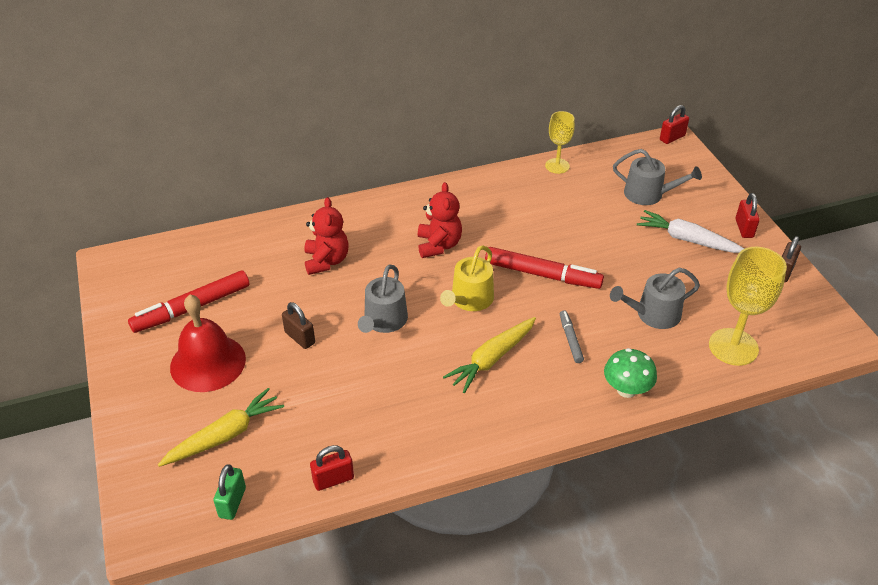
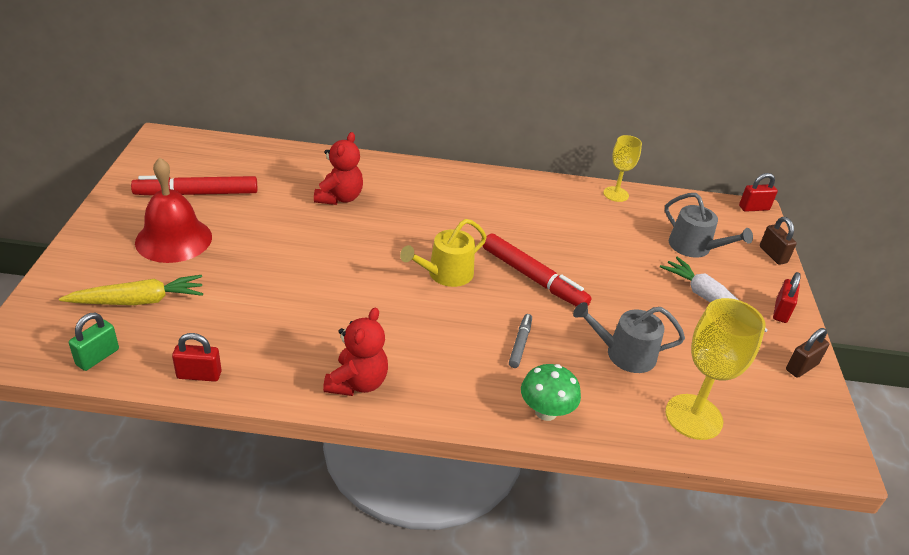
camera: 20 degrees right, 5 degrees down
brown padlock [282,302,315,349] -> brown padlock moved to [760,217,797,265]
grey watering can [358,264,408,333] -> none
red teddy bear [418,182,462,258] -> red teddy bear moved to [323,308,388,396]
yellow carrot [443,317,536,393] -> none

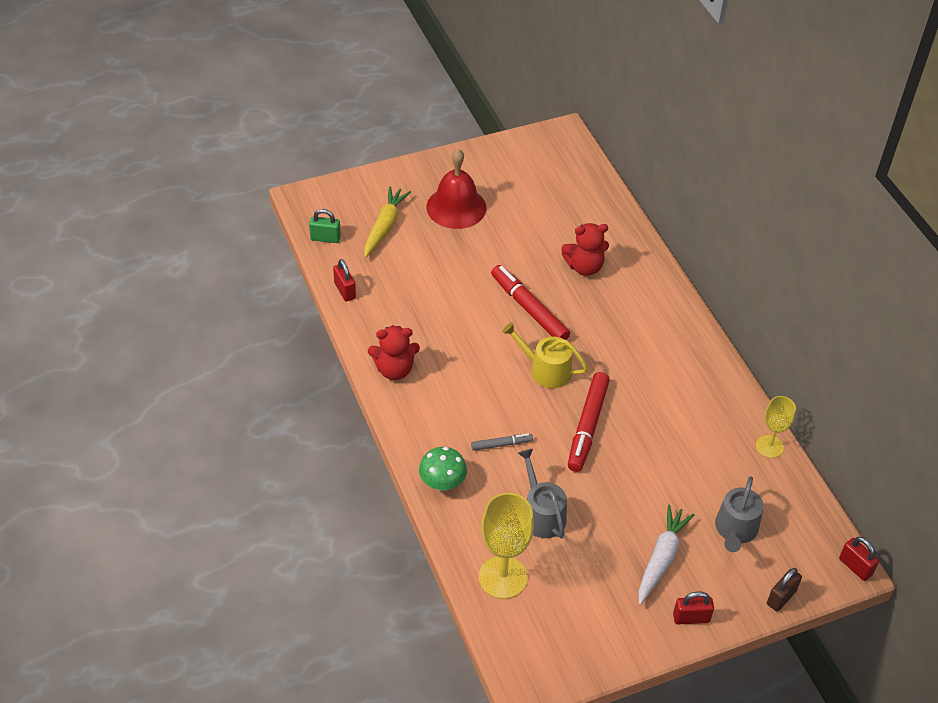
camera: 65 degrees right, 10 degrees up
yellow carrot [59,275,203,305] -> yellow carrot turned 120 degrees counterclockwise [364,186,411,258]
red marker [131,176,257,196] -> red marker moved to [491,265,570,340]
brown padlock [786,328,829,378] -> none

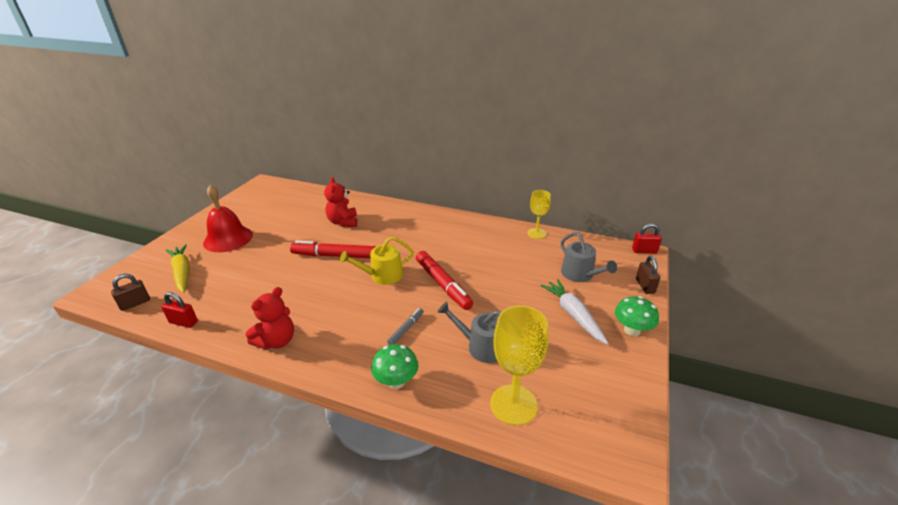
camera: 45 degrees left, 15 degrees down
green padlock [309,209,341,243] -> brown padlock [111,274,150,311]
red teddy bear [561,223,609,276] -> red teddy bear turned 135 degrees clockwise [324,177,357,227]
red padlock [673,591,714,624] -> green mushroom [615,296,659,336]

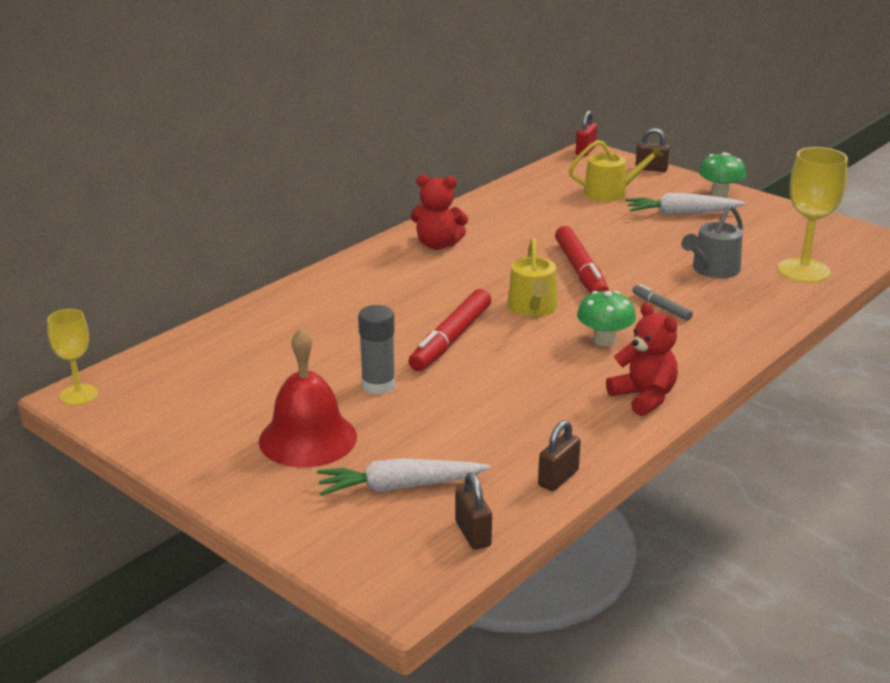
camera: 70 degrees left, 5 degrees down
red padlock [161,292,198,328] -> brown padlock [538,420,581,491]
yellow carrot [166,244,190,293] -> white carrot [317,458,490,496]
red teddy bear [324,177,357,227] -> red teddy bear moved to [410,174,468,250]
green mushroom [371,344,418,389] -> green mushroom moved to [577,291,636,347]
red marker [416,251,473,310] -> red marker turned 90 degrees clockwise [555,226,609,294]
yellow goblet [527,190,551,239] -> yellow goblet moved to [47,309,98,405]
grey watering can [561,232,617,282] -> yellow watering can [569,140,664,202]
none -> grey glue stick [358,305,395,395]

